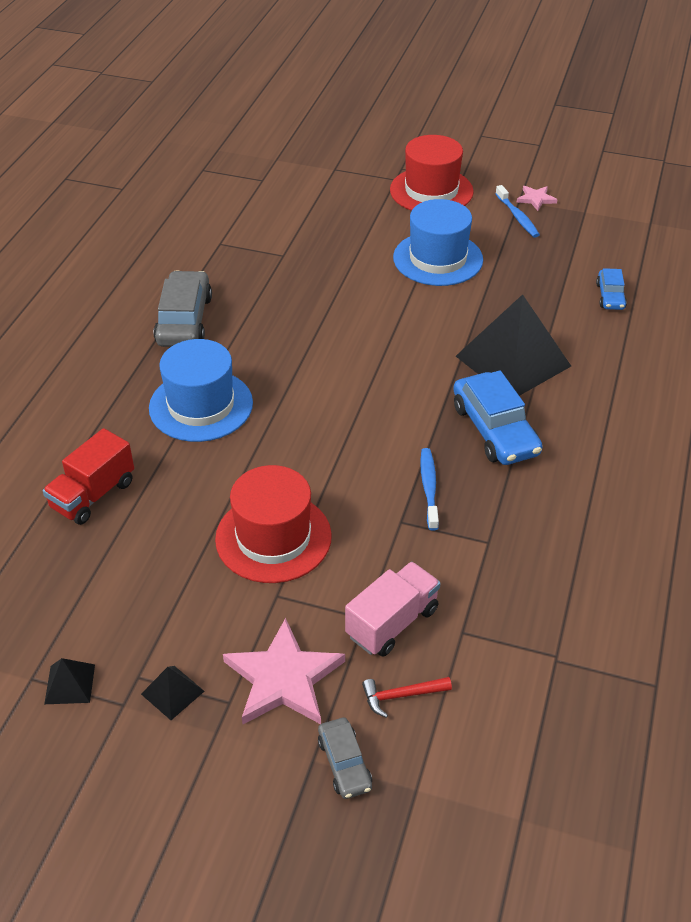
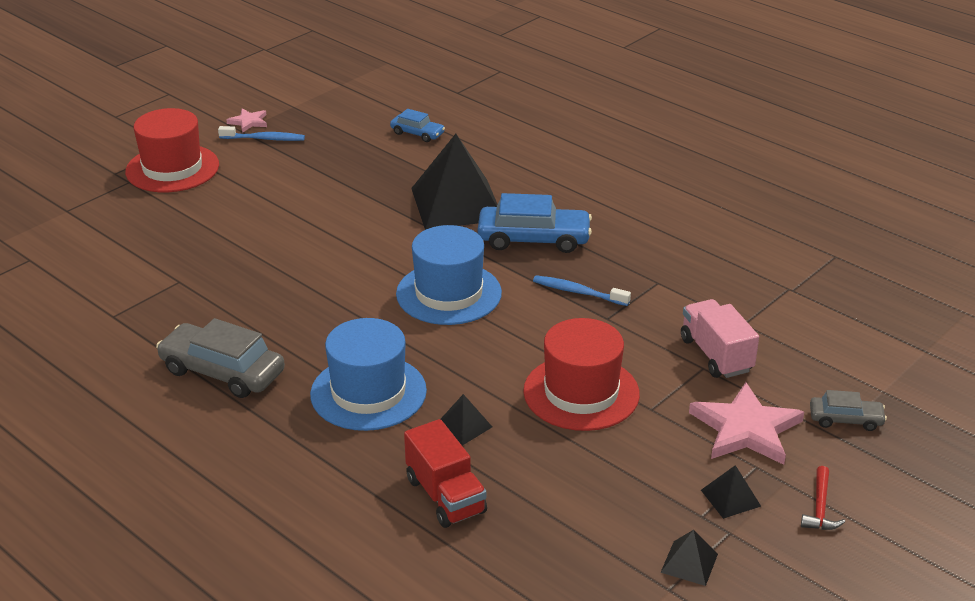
camera: 65 degrees left, 10 degrees down
red hammer [362,677,452,718] -> red hammer moved to [801,466,845,530]
blue hat [393,199,483,286] -> blue hat moved to [396,225,502,325]
none -> black pyramid [441,394,492,446]

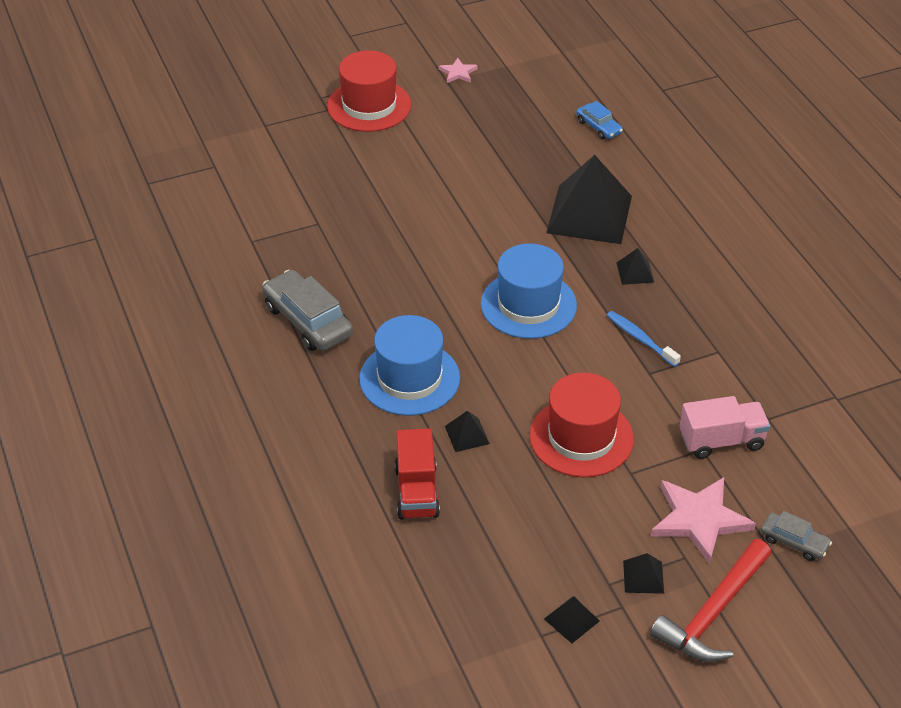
camera: 25 degrees right, 10 degrees up
blue toothbrush [218,126,305,141] -> none
blue car [478,193,592,253] -> black pyramid [617,248,654,285]
pink truck [681,299,759,378] -> pink truck turned 75 degrees clockwise [680,396,770,459]
red hammer [801,466,845,530] -> red hammer [650,539,772,662], size x2.09

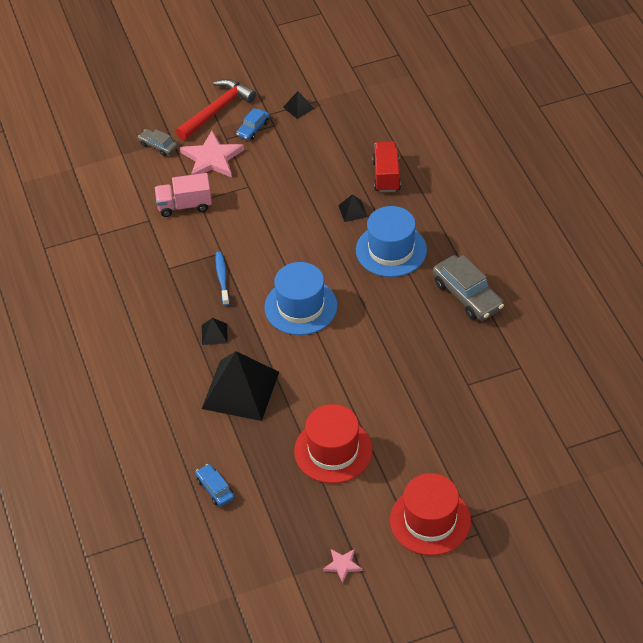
camera: 175 degrees left, 5 degrees up
red hat [529,373,634,477] -> red hat moved to [294,404,373,484]
blue toothbrush [607,311,681,367] -> blue toothbrush turned 150 degrees counterclockwise [216,252,229,306]
black pyramid [623,553,664,594] -> blue car [236,108,270,140]

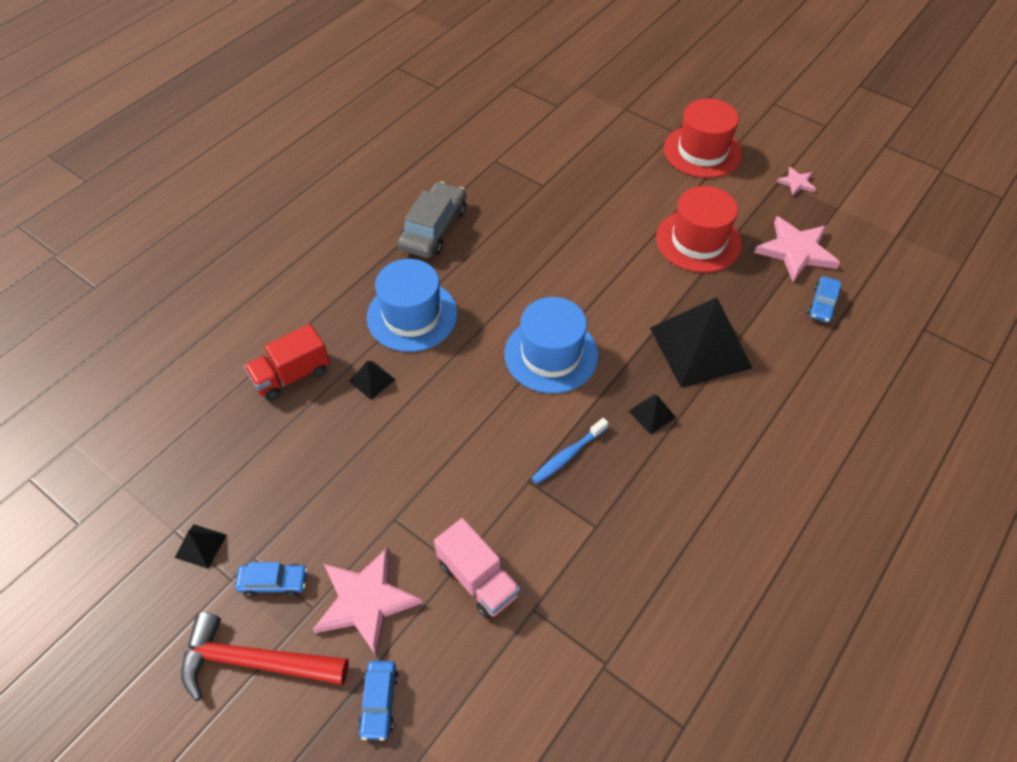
camera: 125 degrees left, 5 degrees up
grey car [138,129,178,156] -> blue car [358,661,398,741]
none -> pink star [754,216,840,282]

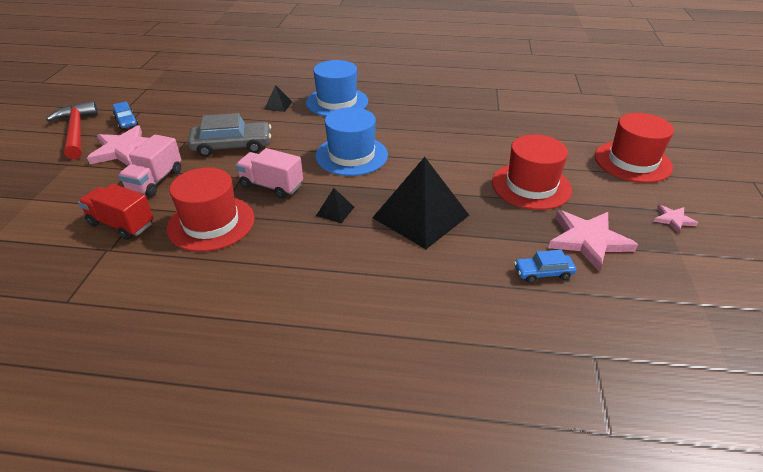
camera: 60 degrees right, 15 degrees down
black pyramid [175,524,227,569] -> none
red truck [244,324,330,401] -> red truck moved to [78,184,154,240]
blue car [358,661,398,741] -> none
grey car [398,181,466,258] -> grey car moved to [188,113,271,157]
blue toothbrush [532,418,608,484] -> pink truck [235,148,303,199]
none -> red hat [167,168,254,252]

